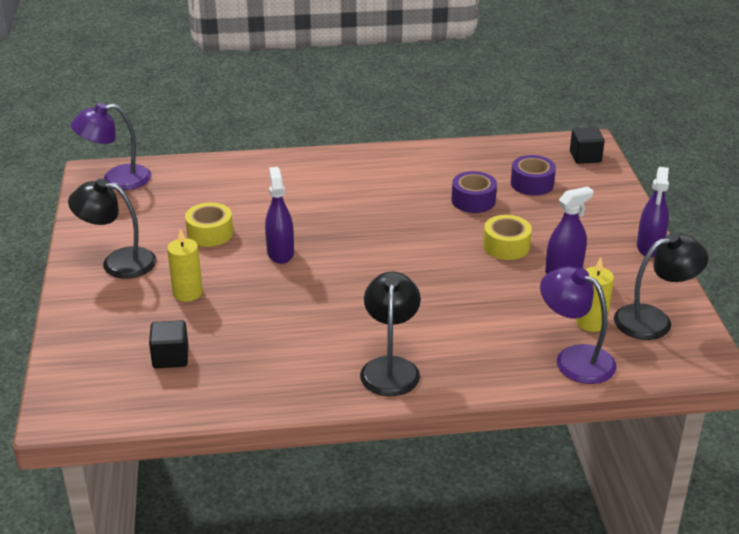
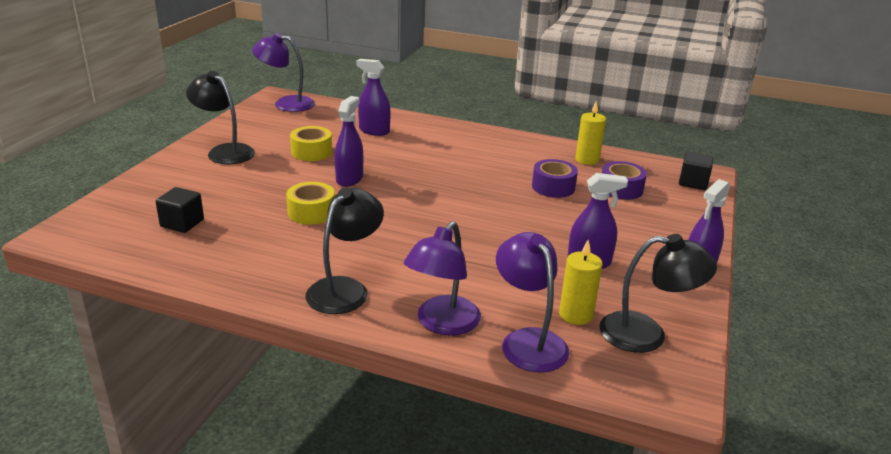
camera: 25 degrees right, 5 degrees down
yellow candle [167,229,203,302] -> yellow candle moved to [575,101,606,165]
yellow tape [483,215,532,260] -> yellow tape moved to [286,182,335,225]
none -> purple spray bottle [356,59,391,136]
none -> purple lamp [404,221,481,336]

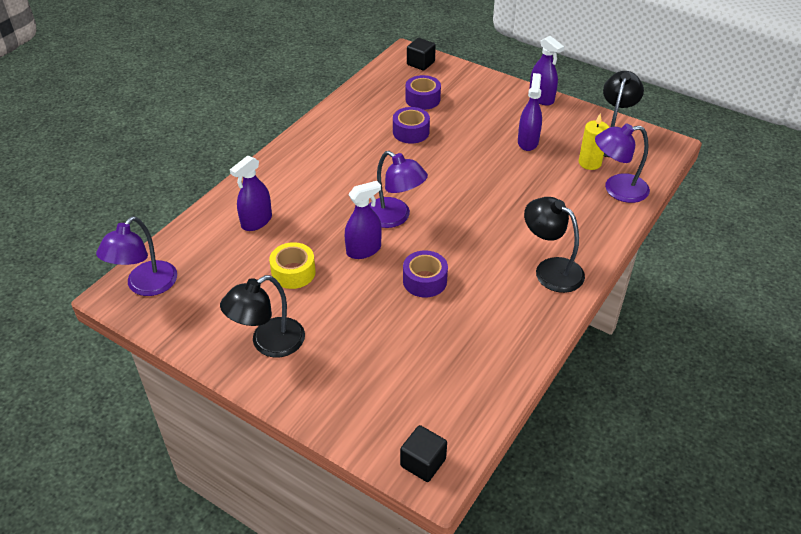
camera: 75 degrees left, 15 degrees up
black cube [156,187,204,233] -> black cube moved to [400,425,447,482]
yellow tape [286,182,335,225] -> purple tape [403,250,448,298]
purple spray bottle [335,96,363,187] -> purple spray bottle turned 120 degrees clockwise [345,181,382,259]
purple lamp [404,221,481,336] -> purple lamp moved to [369,151,428,228]
yellow candle [575,101,606,165] -> none

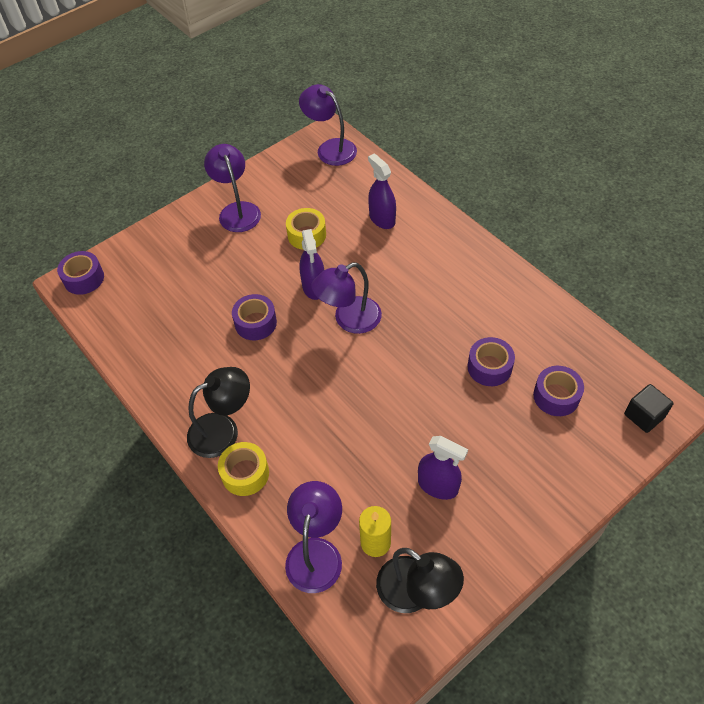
camera: 110 degrees right, 10 degrees up
black lamp [220,275,305,358] -> purple lamp [204,144,261,232]
black cube [400,425,447,482] -> purple tape [57,251,104,295]
purple spray bottle [529,36,564,106] -> none
none -> yellow tape [218,442,269,496]

